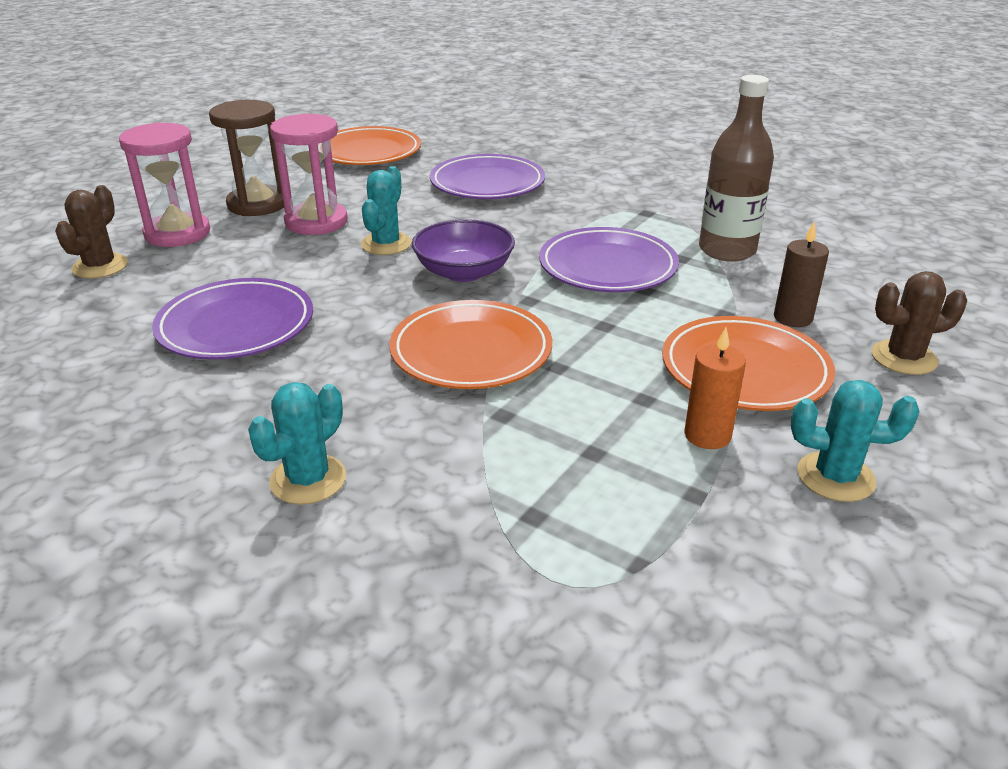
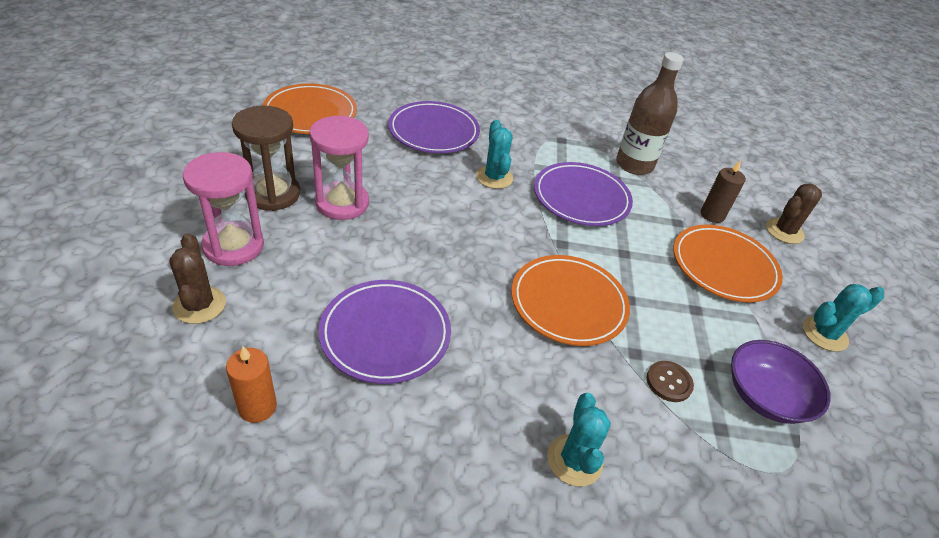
camera: 35 degrees left, 10 degrees up
turquoise cactus [361,166,411,255] -> turquoise cactus moved to [476,120,513,189]
purple bowl [412,219,515,282] -> purple bowl moved to [731,340,831,424]
orange candle [684,328,746,449] -> orange candle moved to [226,346,277,423]
none -> brown button [647,361,694,402]

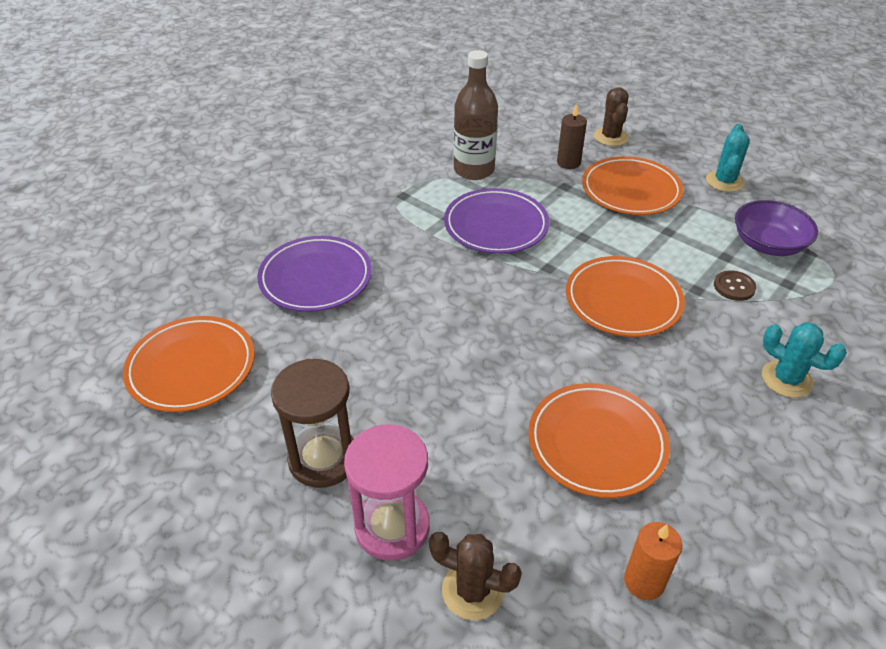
camera: 50 degrees left, 0 degrees up
pink hourglass [309,116,369,220] -> none
purple plate [319,280,451,384] -> orange plate [528,383,670,498]
turquoise cactus [476,120,513,189] -> none

